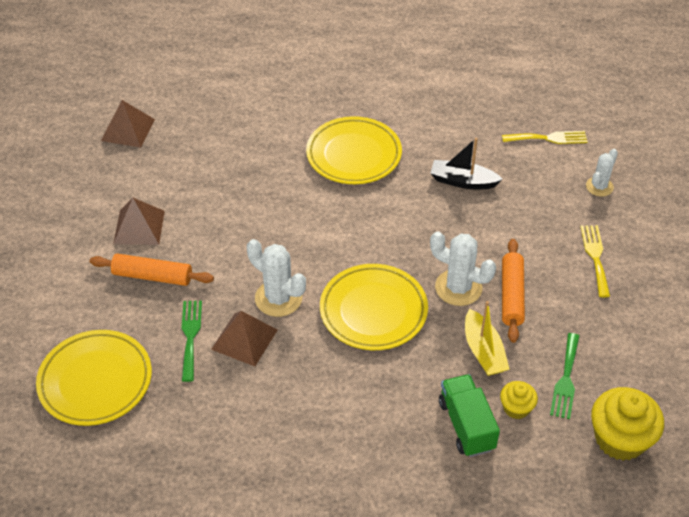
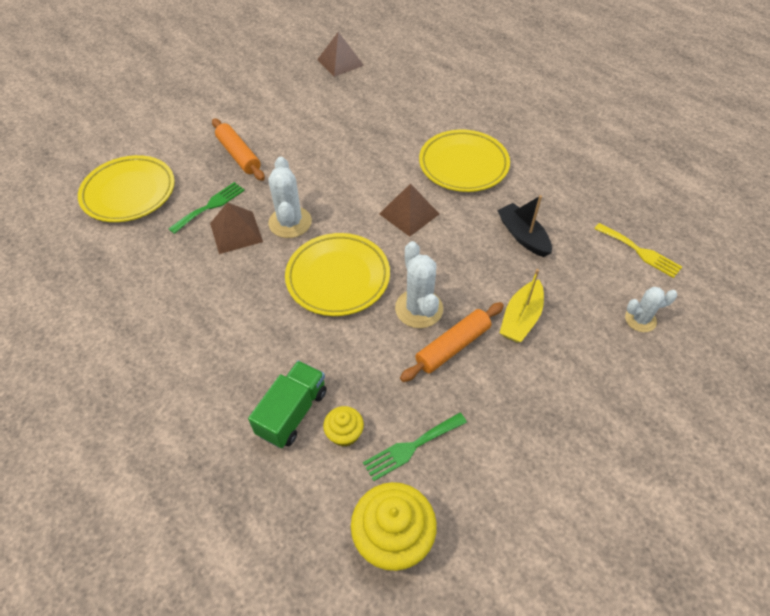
camera: 45 degrees right, 5 degrees up
brown pyramid [113,198,165,245] -> brown pyramid moved to [379,183,439,237]
yellow boat [465,301,510,376] -> yellow boat moved to [500,269,544,342]
yellow fork [580,225,610,297] -> none

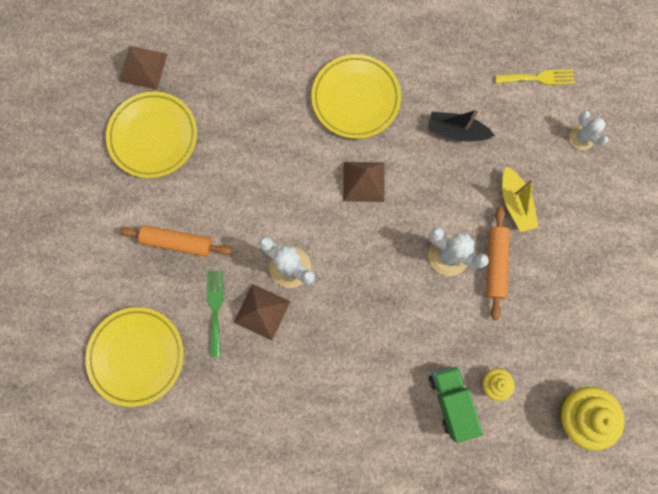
camera: 45 degrees left, 25 degrees up
yellow plate [285,233,390,316] -> yellow plate moved to [106,92,197,178]
green fork [363,413,467,481] -> none
white cactus [625,287,677,332] -> white cactus turned 75 degrees counterclockwise [569,111,609,150]

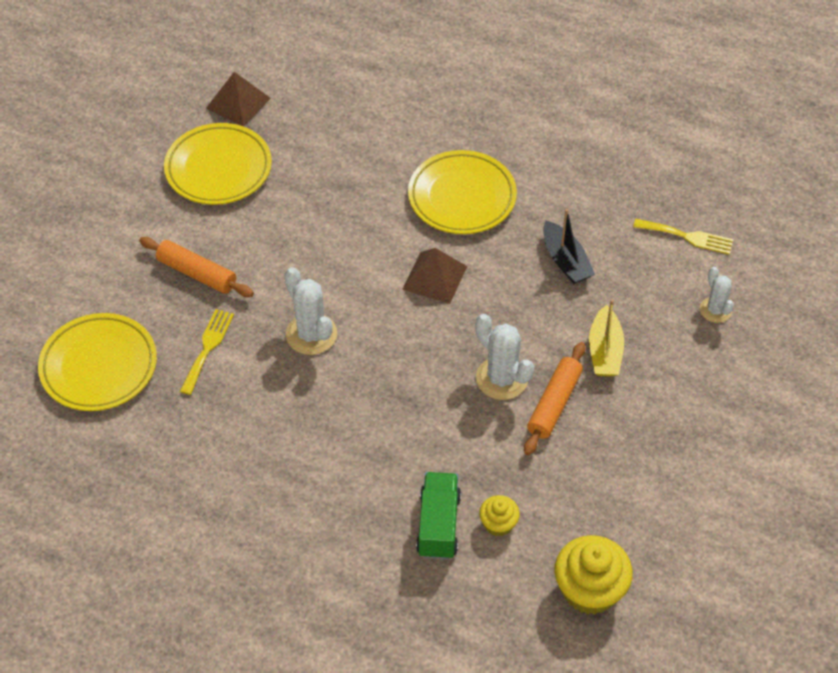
camera: 20 degrees right, 25 degrees down
green fork [207,270,224,357] -> yellow fork [180,309,234,395]
brown pyramid [234,284,291,340] -> none
black boat [428,109,495,141] -> black boat turned 150 degrees counterclockwise [543,209,595,284]

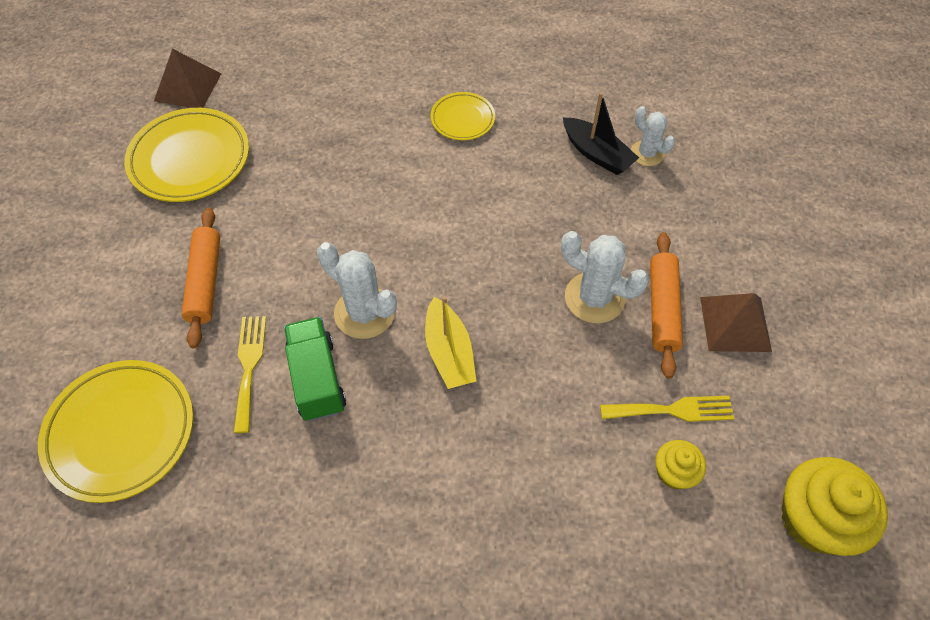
camera: 20 degrees left, 5 degrees up
orange rolling pin [139,237,254,297] -> orange rolling pin turned 75 degrees clockwise [182,208,220,348]
brown pyramid [402,248,467,304] -> brown pyramid moved to [700,293,772,352]
yellow plate [408,150,517,234] -> yellow plate [431,92,495,140], size x0.55
green truck [416,472,461,560] -> green truck moved to [284,317,346,421]
yellow boat [589,299,624,377] -> yellow boat moved to [425,296,477,389]
yellow fork [633,219,734,255] -> yellow fork moved to [600,396,735,422]
white cactus [700,267,734,323] -> white cactus moved to [631,106,675,166]

